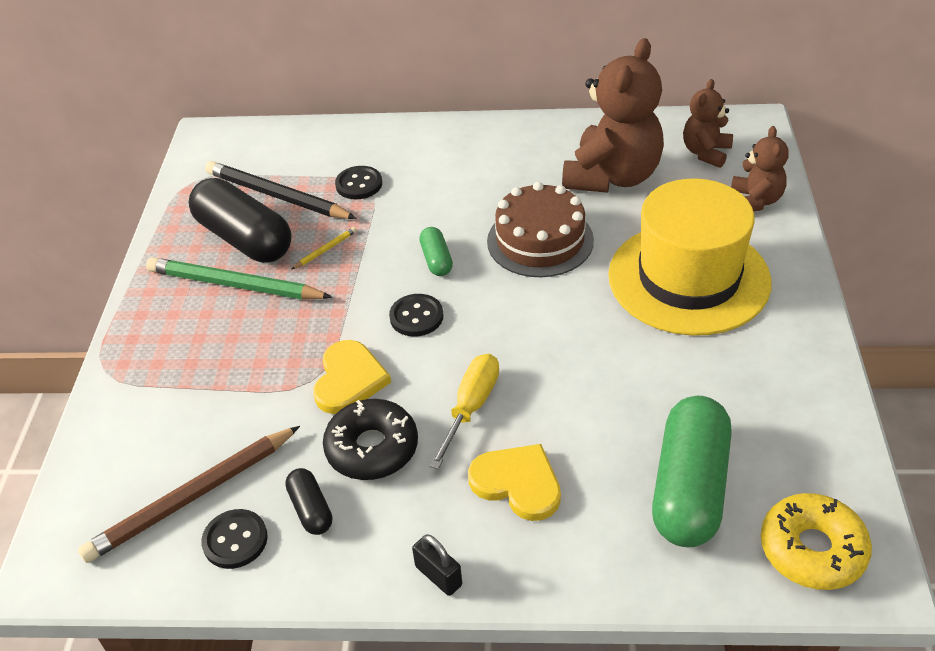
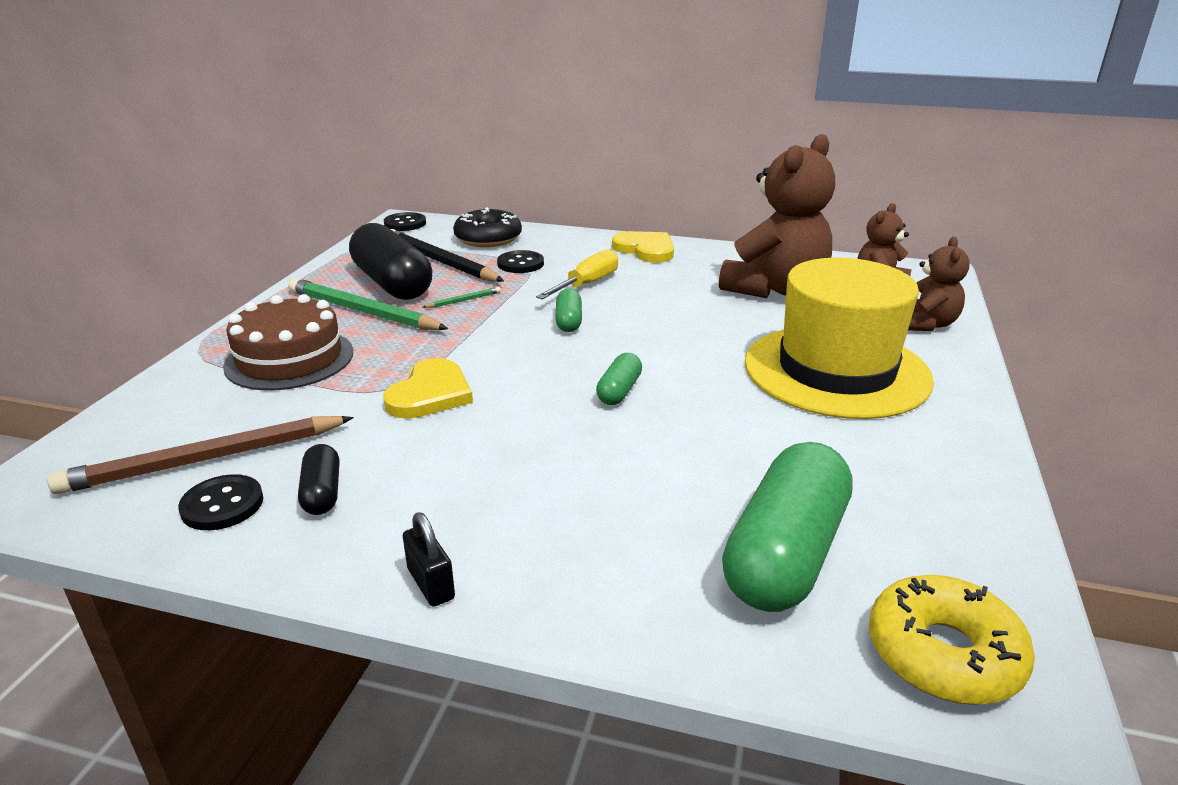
camera: 10 degrees right, 15 degrees down
yellow pencil [292,227,357,269] -> green pencil [423,287,501,308]
black donut [323,399,418,480] -> black donut moved to [453,207,522,247]
black button [389,294,443,336] -> black button moved to [384,212,426,231]
yellow screwdriver [429,354,499,469] -> yellow screwdriver moved to [536,249,618,299]
yellow heart [468,444,561,521] -> yellow heart moved to [612,231,674,263]
brown cake [487,182,594,277] -> brown cake moved to [223,294,353,391]
none -> green capsule [596,353,642,405]

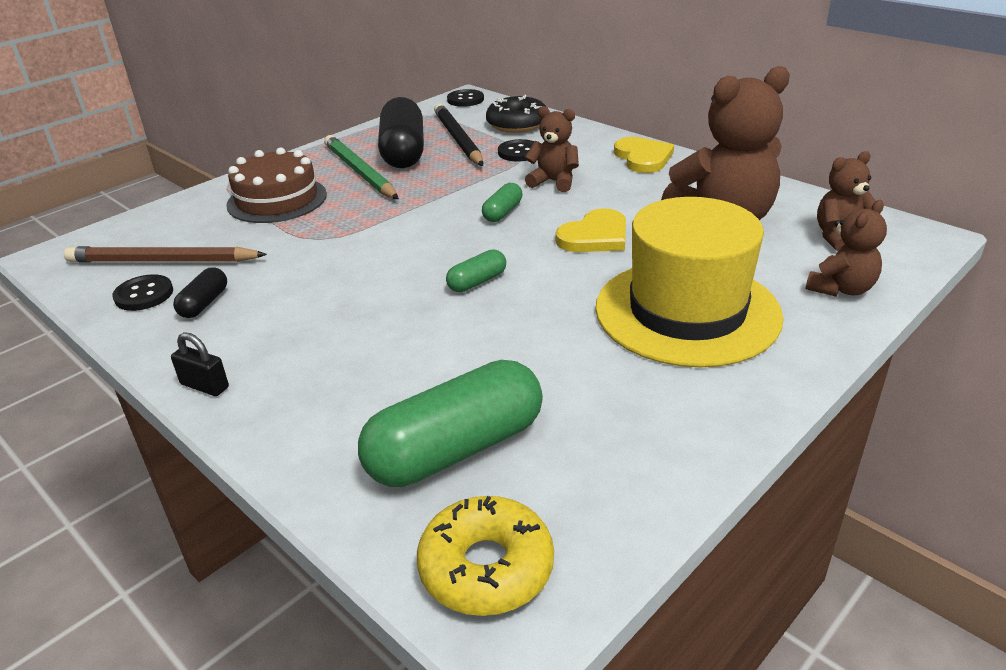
camera: 30 degrees right, 5 degrees up
yellow heart [383,358,473,419] -> yellow heart moved to [556,208,626,252]
black padlock [403,512,455,607] -> black padlock turned 60 degrees counterclockwise [171,332,229,396]
green pencil [423,287,501,308] -> none
yellow screwdriver [536,249,618,299] -> brown teddy bear [525,106,579,192]

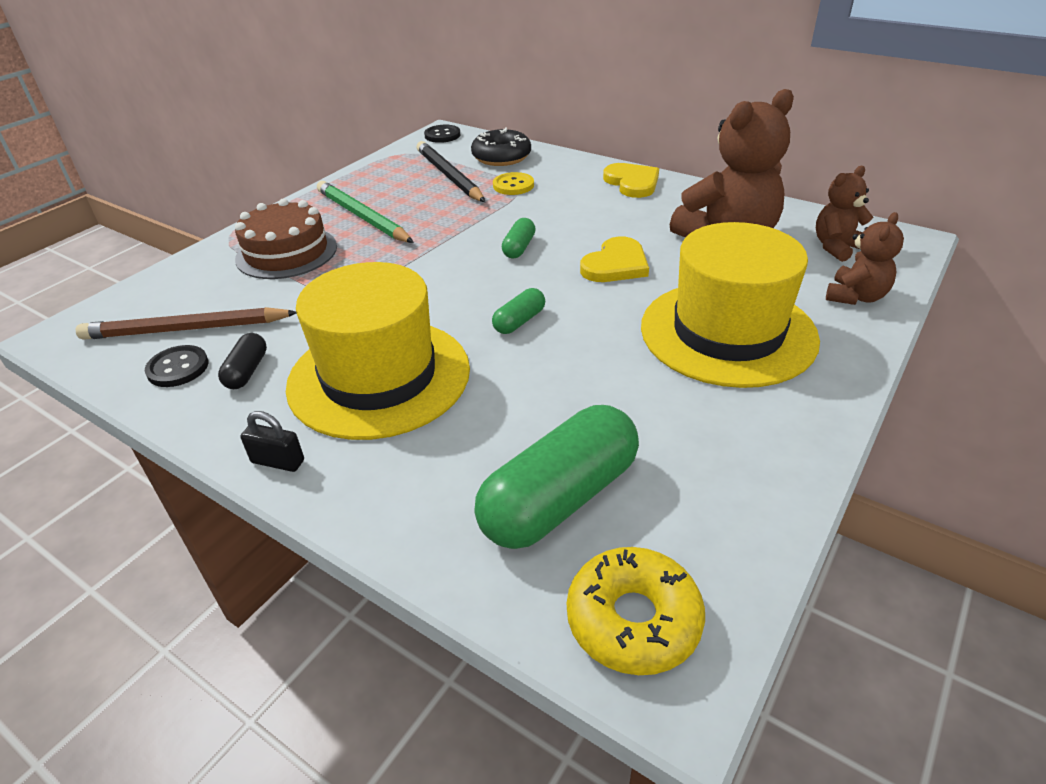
camera: 10 degrees left, 5 degrees up
black capsule [378,97,424,168] -> none
black button [498,139,534,162] -> yellow button [493,172,534,195]
brown teddy bear [525,106,579,192] -> none
none -> yellow hat [286,262,470,440]

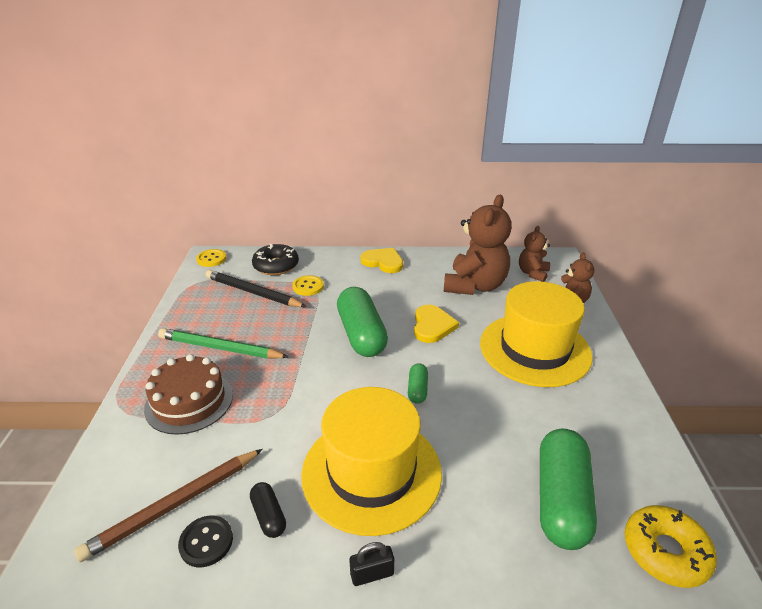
camera: 35 degrees left, 5 degrees down
black button [424,125,460,143] -> yellow button [196,249,226,267]
green capsule [502,218,536,258] -> green capsule [337,287,388,357], size x2.15

